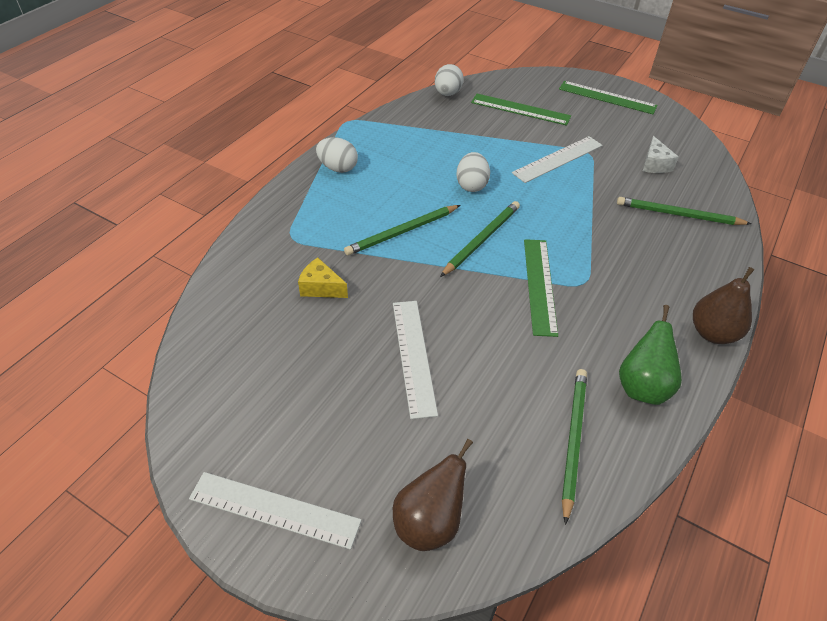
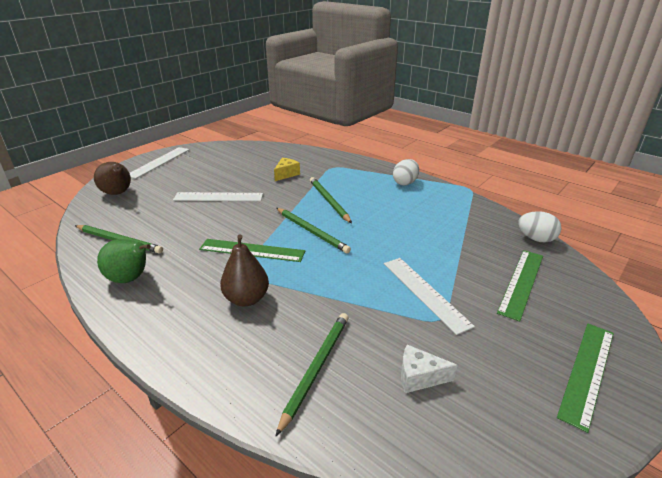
camera: 100 degrees right, 15 degrees down
white egg [456,152,490,192] -> none
brown pear [693,267,754,344] -> brown pear moved to [220,234,269,307]

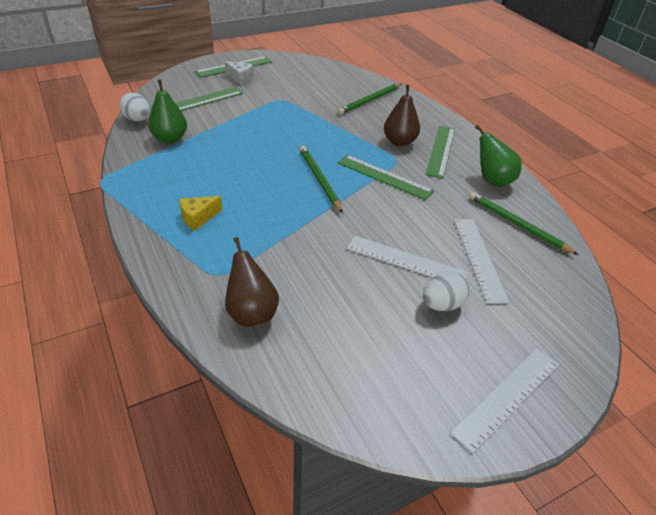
camera: 160 degrees left, 10 degrees up
brown pear [94,162,131,195] -> brown pear moved to [225,237,279,327]
yellow cheese [274,158,300,181] -> yellow cheese moved to [179,196,222,231]
green pencil [310,177,352,223] -> none
white ruler [384,258,475,335] -> white ruler moved to [454,219,509,304]
white egg [393,159,419,186] -> white egg moved to [423,271,470,311]
white cheese [401,345,458,393] -> white cheese moved to [225,61,253,85]
none -> green pear [148,79,187,143]
none -> green ruler [426,126,455,178]

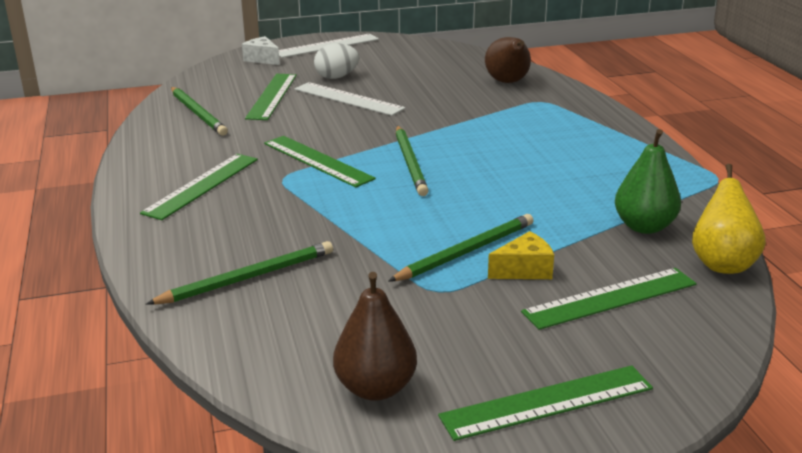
camera: 165 degrees left, 15 degrees down
white egg [119,93,150,122] -> yellow pear [692,164,766,274]
yellow cheese [179,196,222,231] -> yellow cheese moved to [488,231,554,279]
white cheese [225,61,253,85] -> white cheese moved to [242,36,280,65]
brown pear [384,85,420,146] -> brown pear moved to [333,272,417,401]
white ruler [454,219,509,304] -> green ruler [245,74,297,120]
green pear [475,125,522,187] -> none
none -> green pencil [388,214,534,282]

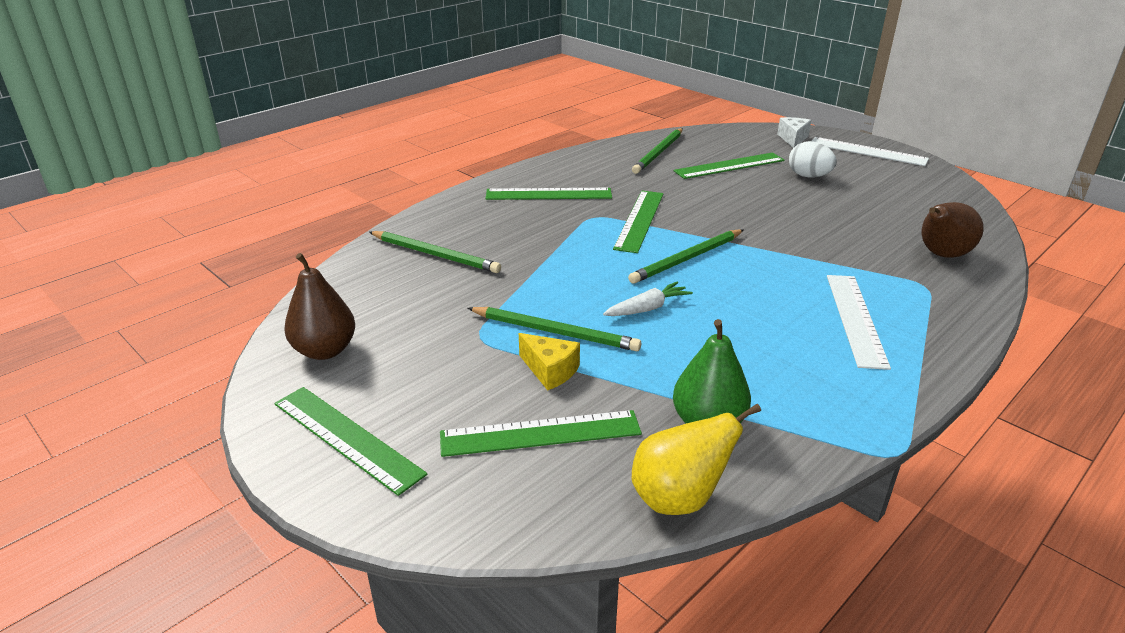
camera: 60 degrees right, 5 degrees up
white ruler [295,82,406,116] -> white ruler moved to [827,275,891,370]
green ruler [521,268,697,330] -> green ruler turned 45 degrees counterclockwise [440,410,642,457]
none -> white carrot [603,281,693,316]

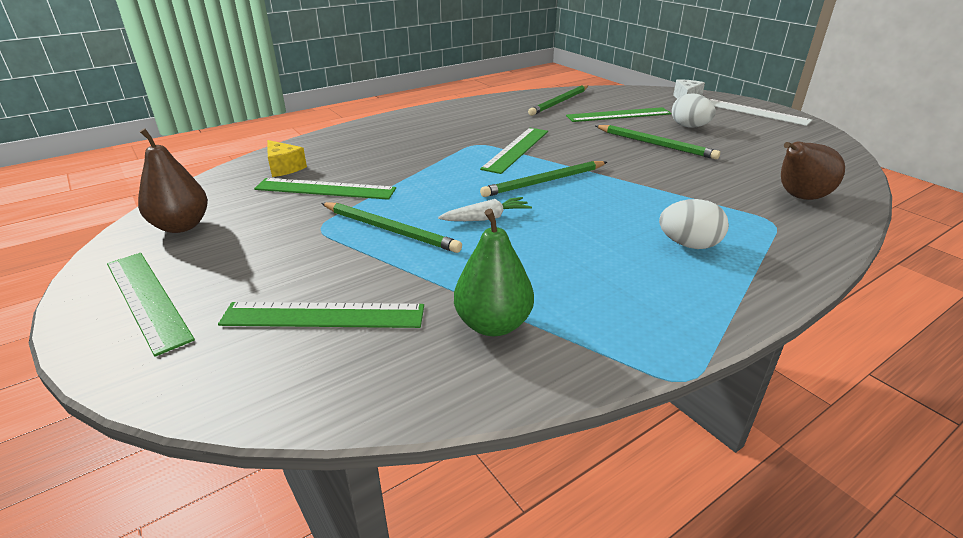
camera: 10 degrees right, 0 degrees up
green pencil [369,231,501,273] -> green pencil moved to [595,125,720,160]
green ruler [485,188,612,200] -> green ruler moved to [254,178,396,200]
yellow cheese [519,333,580,390] -> yellow cheese moved to [267,140,307,177]
yellow pear [632,404,761,515] -> none
white ruler [827,275,891,370] -> white egg [659,199,729,249]

